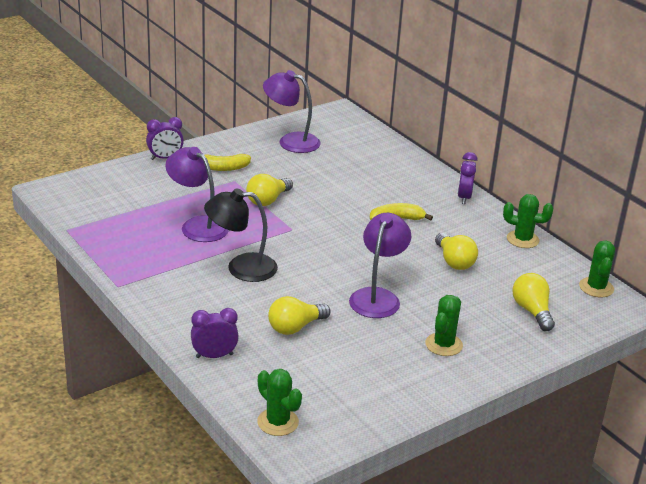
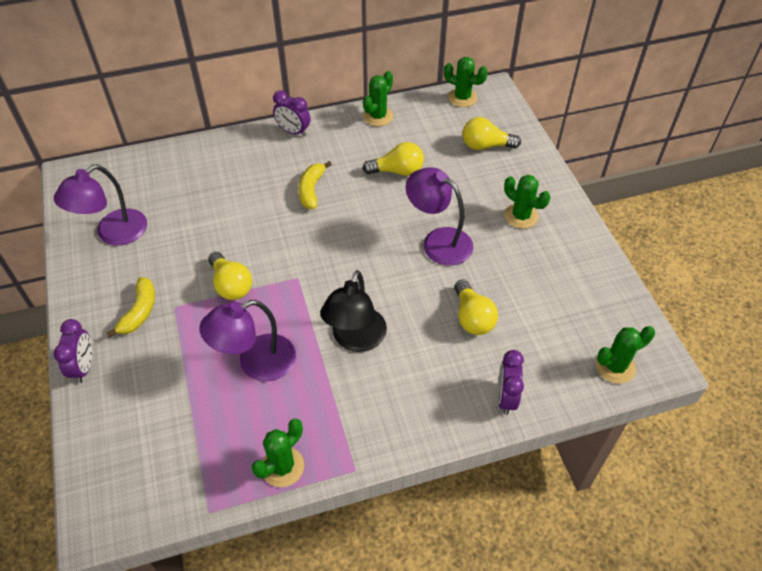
camera: 70 degrees left, 20 degrees up
none -> green cactus [252,419,304,487]

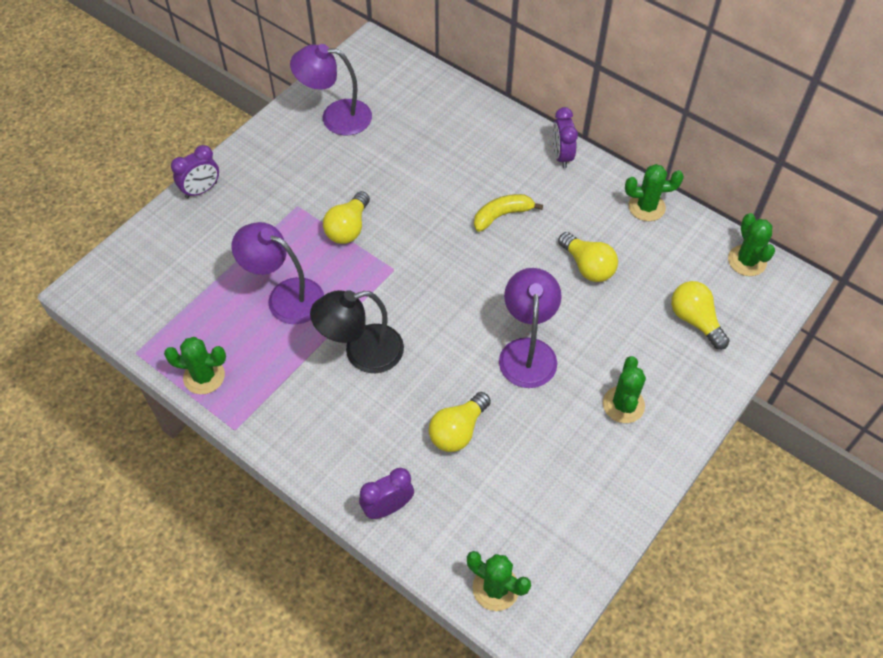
camera: 55 degrees right, 5 degrees up
yellow banana [106,277,155,337] -> none

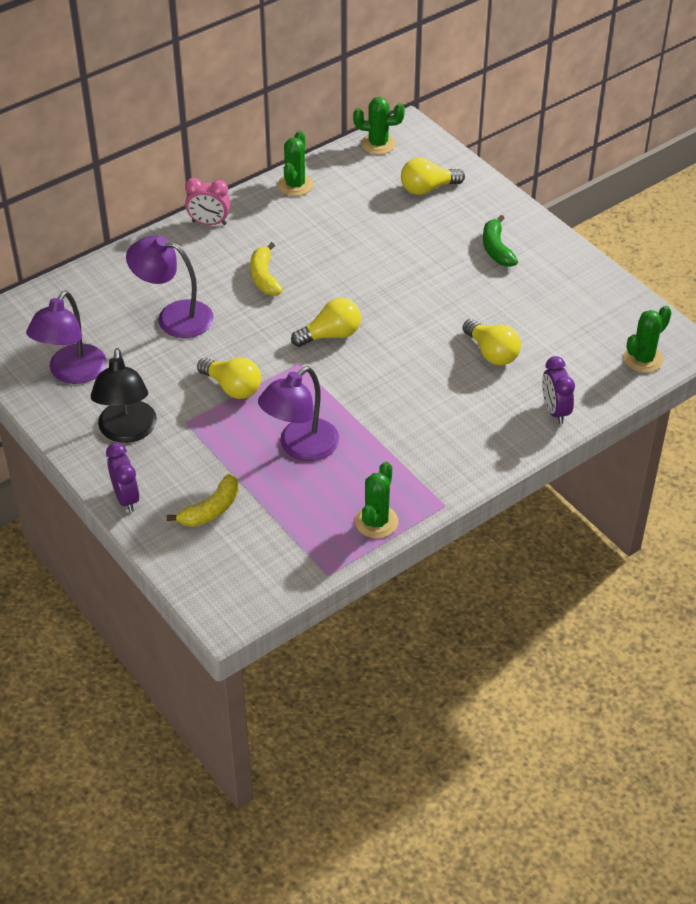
camera: 75 degrees left, 10 degrees down
black lamp [310,290,404,373] -> black lamp moved to [91,348,157,443]
purple lamp [499,268,562,388] -> purple lamp moved to [126,236,214,338]
purple clock [552,107,578,168] -> pink clock [185,178,231,225]
yellow light bulb [558,232,618,282] -> yellow light bulb moved to [291,298,361,347]
green cactus [603,356,646,423] -> green banana [483,215,518,267]
none -> yellow banana [167,474,239,527]

